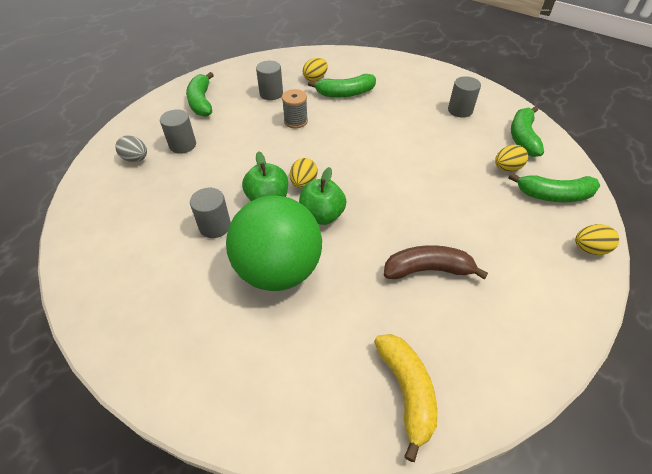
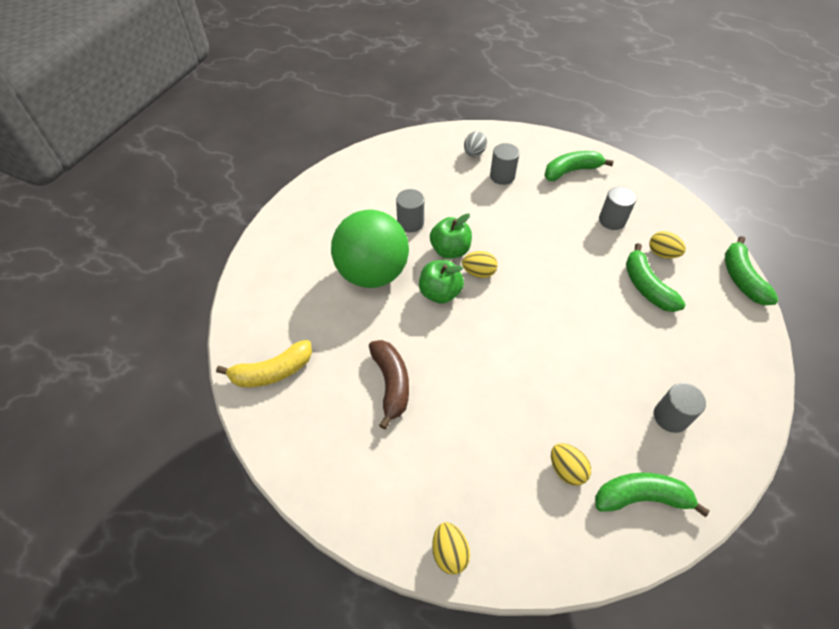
camera: 80 degrees right, 5 degrees up
grey spool [282,89,308,128] -> none
green banana [508,173,600,202] -> green banana moved to [725,236,778,305]

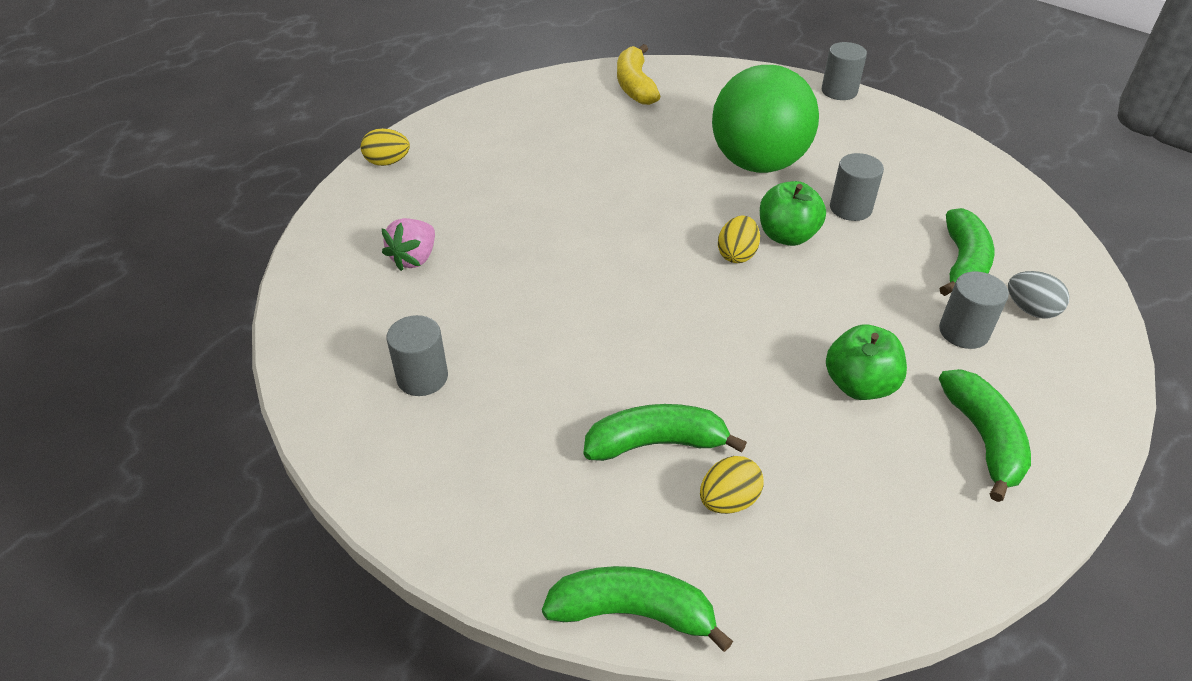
camera: 105 degrees right, 10 degrees down
brown banana [369,340,409,429] -> none
green apple [419,260,464,304] -> green apple moved to [826,324,907,400]
yellow egg [551,443,591,486] -> pink strawberry [382,218,435,271]
green banana [595,473,710,517] -> green banana moved to [940,208,994,296]
grey cylinder [599,187,636,230] -> grey cylinder moved to [822,42,867,100]

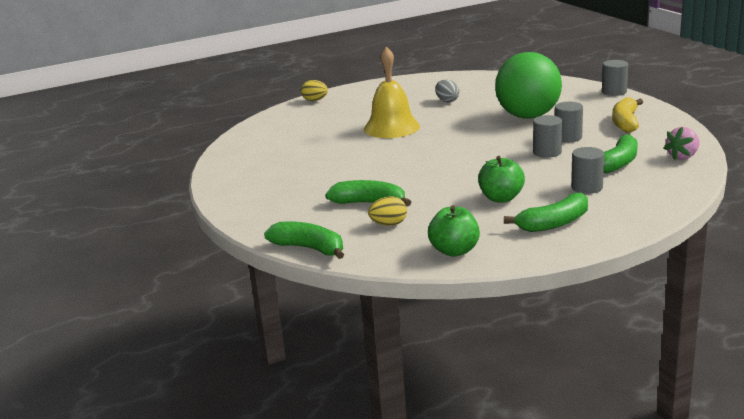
camera: 25 degrees right, 20 degrees down
pink strawberry [382,218,435,271] -> pink strawberry moved to [664,127,700,160]
grey cylinder [386,315,448,396] -> grey cylinder moved to [533,115,562,158]
yellow banana [617,44,660,105] -> yellow banana moved to [612,97,643,133]
yellow egg [718,216,760,263] -> none
green apple [760,181,826,246] -> green apple moved to [428,205,480,257]
green banana [939,369,1031,502] -> green banana turned 45 degrees clockwise [504,192,588,232]
grey egg [1008,271,1069,319] -> grey egg moved to [435,80,459,102]
none -> yellow bell [364,46,420,138]

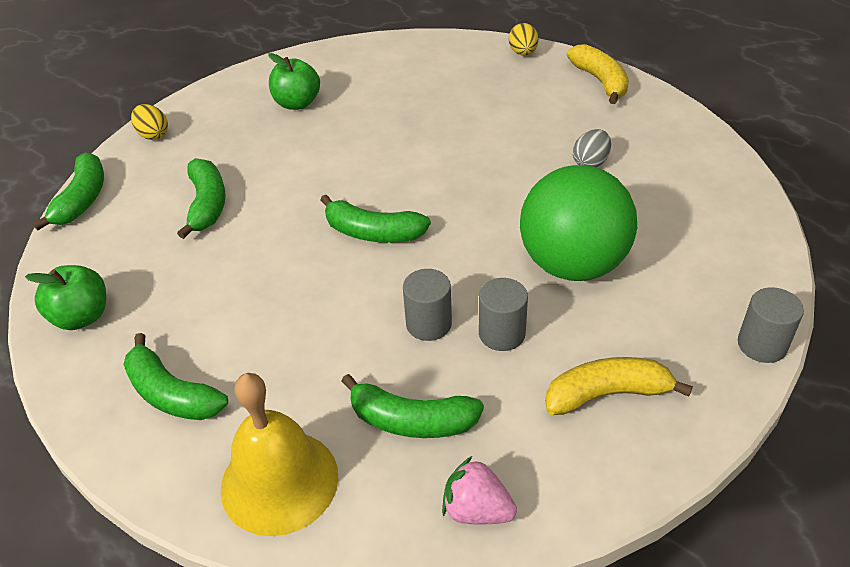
camera: 65 degrees right, 20 degrees up
yellow bell [364,46,420,138] -> yellow bell moved to [221,373,338,536]
yellow egg [368,196,407,226] -> yellow egg moved to [131,104,168,140]
green apple [478,156,525,203] -> green apple moved to [268,53,320,110]
grey cylinder [571,147,604,194] -> none
none -> green banana [320,195,431,243]
none -> yellow banana [567,44,629,104]

